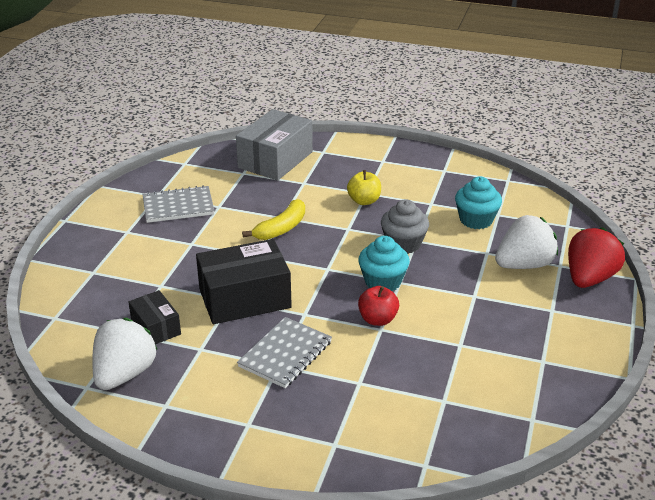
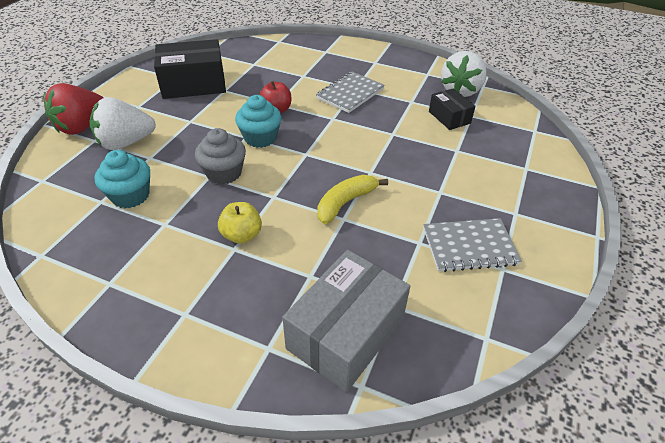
camera: 175 degrees left, 10 degrees up
black box [196,239,292,324] -> black box moved to [154,39,226,99]

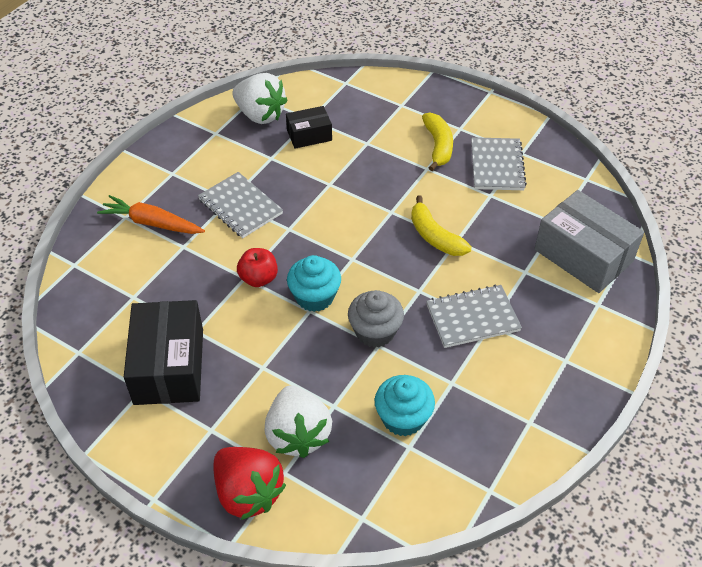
camera: 80 degrees left, 5 degrees up
yellow apple [218,202,262,244] -> grey notebook [426,285,522,348]
none -> orange carrot [97,195,205,234]
none -> yellow banana [422,113,453,171]

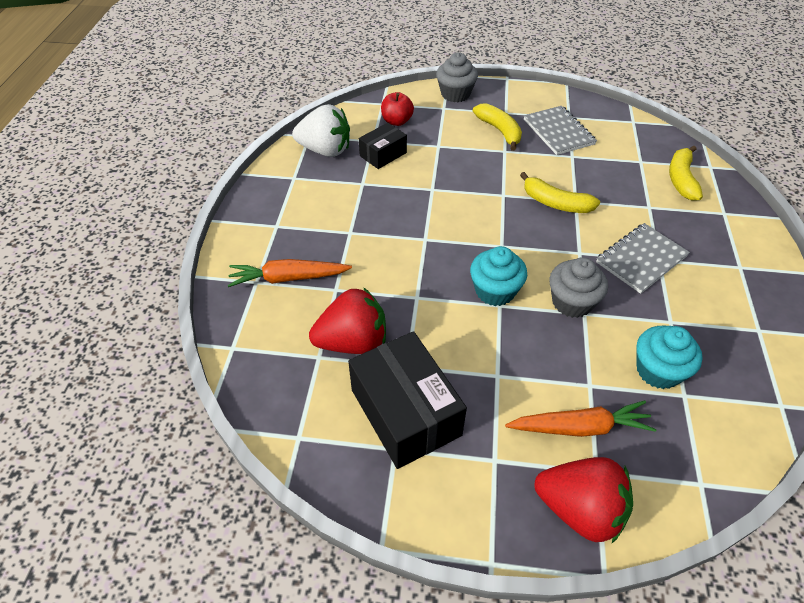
camera: 25 degrees left, 0 degrees up
grey notebook [198,172,283,238] -> none
red apple [237,248,278,287] -> red apple moved to [381,92,414,126]
white strawberry [265,385,332,458] -> orange carrot [505,401,657,437]
grey box [534,190,644,293] -> yellow banana [669,145,703,201]
none -> red strawberry [309,287,386,354]
none -> grey cupcake [436,52,478,102]

